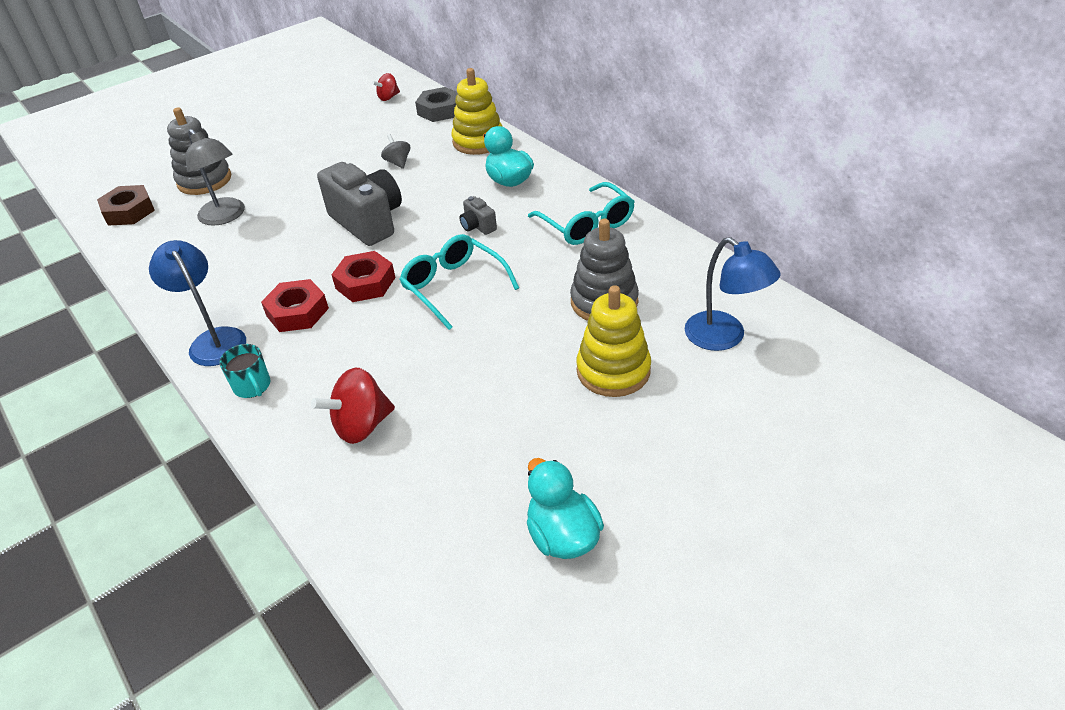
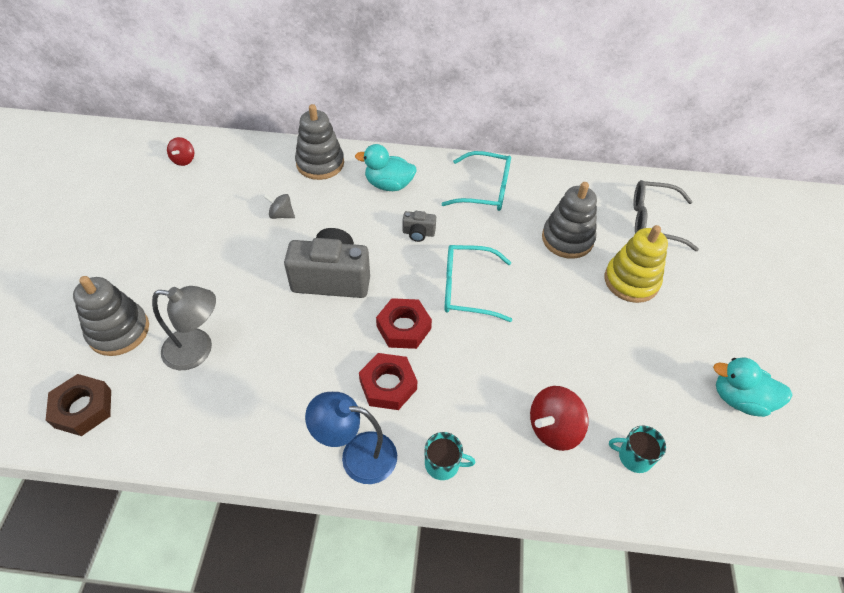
camera: 50 degrees left, 10 degrees up
red spinning top [311,368,395,444] -> red spinning top turned 45 degrees clockwise [530,386,589,451]
grey nut [415,87,458,122] -> none
yellow stacking toy [451,68,503,155] -> grey stacking toy [295,104,344,180]
blue lamp [685,237,781,351] -> grey glasses [633,180,699,251]
none -> turquoise mug [609,426,666,473]

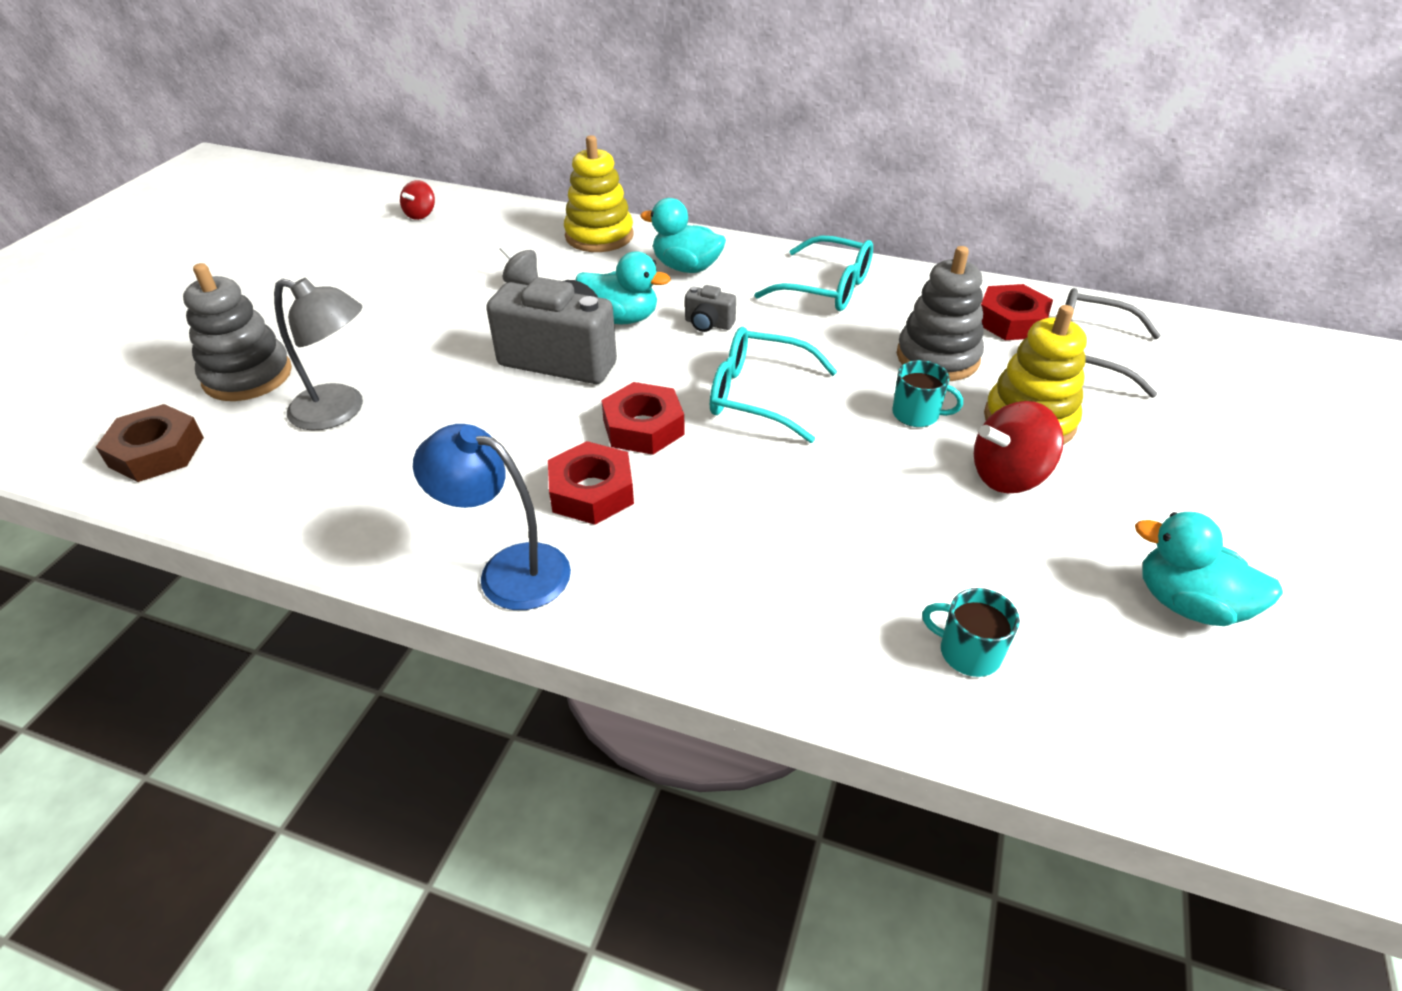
camera: 15 degrees right, 10 degrees down
grey stacking toy [295,104,344,180] -> yellow stacking toy [564,135,634,252]
turquoise mug [425,432,475,480] -> turquoise mug moved to [892,360,963,427]
red spinning top [530,386,589,451] -> red spinning top moved to [974,401,1064,493]
none -> turquoise duck [576,251,671,324]
none -> red nut [981,284,1053,340]

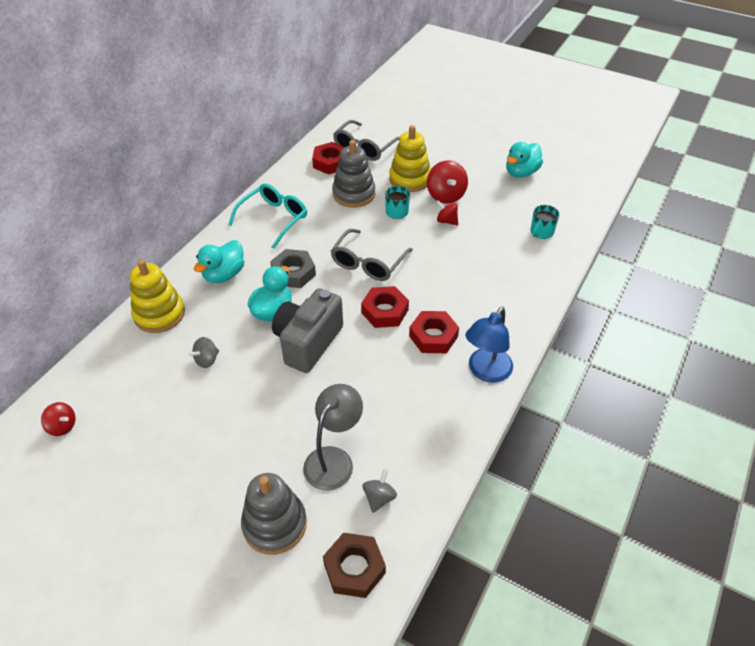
camera: 80 degrees left, 5 degrees up
grey camera [685,285,736,332] -> grey nut [270,249,316,288]
turquoise glasses [710,327,838,443] -> grey glasses [331,229,413,281]
none -> grey spinning top [362,469,397,513]
none -> red spinning top [436,200,458,225]

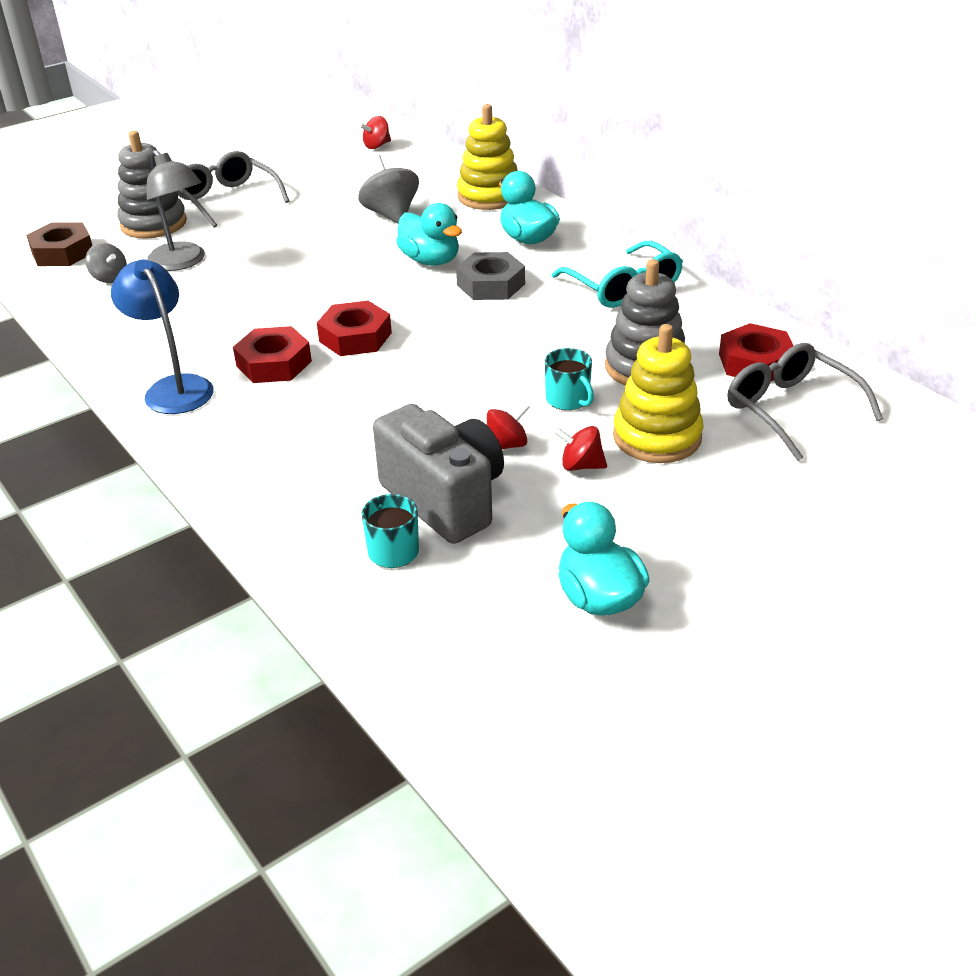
camera: 115 degrees right, 10 degrees down
grey spinning top [189,337,219,368] -> grey spinning top [358,155,419,224], size x1.68
grey camera [272,288,343,373] -> grey camera moved to [373,404,504,544]
grey glasses [331,229,413,281] -> grey glasses moved to [177,151,289,228]
red spinning top [427,161,468,203] -> red spinning top [554,426,607,471], size x0.60

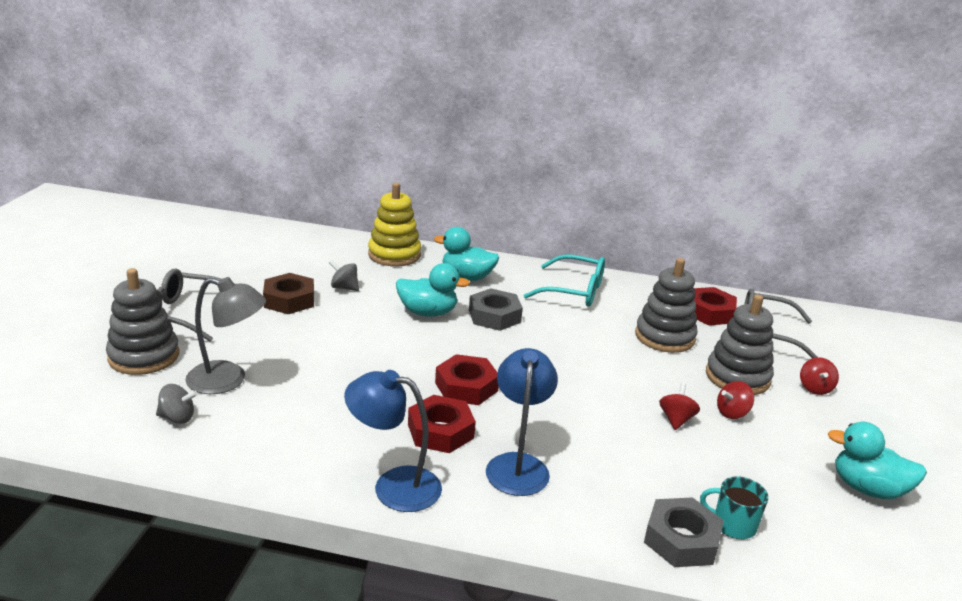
camera: 45 degrees left, 10 degrees down
brown nut [26,222,92,266] -> brown nut moved to [263,273,314,314]
grey spinning top [358,155,419,224] -> grey spinning top [329,260,359,291], size x0.60
red spinning top [359,116,391,149] -> red spinning top moved to [800,357,839,395]
grey camera [373,404,504,544] -> none
turquoise mug [545,348,594,410] -> none
yellow stacking toy [613,324,704,463] -> grey stacking toy [706,295,774,395]
none -> blue lamp [486,348,558,496]
none -> grey nut [644,497,724,567]

